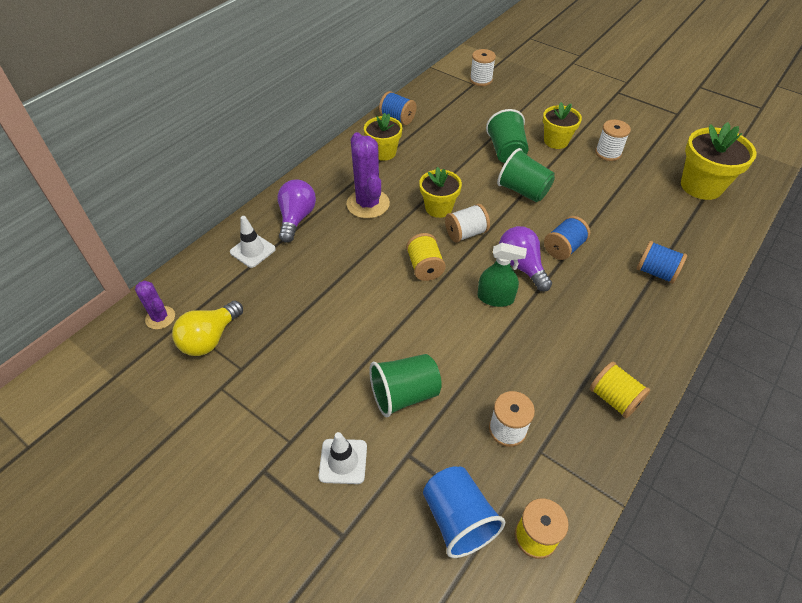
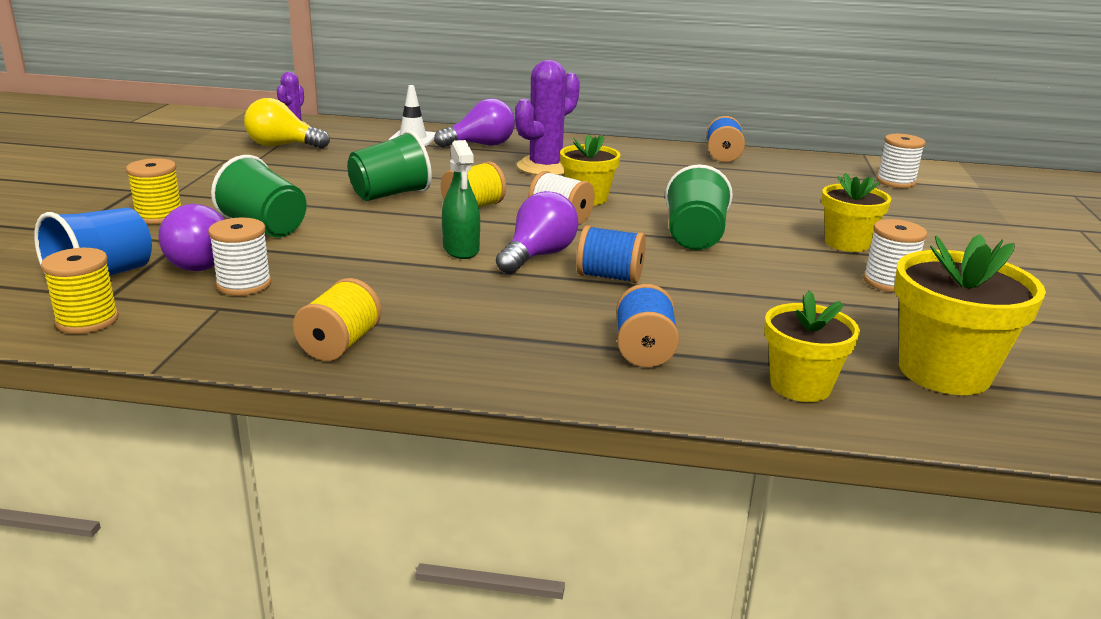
camera: 60 degrees right, 25 degrees down
white traffic cone [318,432,367,484] -> yellow spool [126,158,181,224]
yellow flower pot [364,113,402,161] -> yellow flower pot moved to [764,290,860,402]
green cup [486,109,529,163] -> green cup moved to [347,130,432,201]
none -> purple light bulb [158,204,224,271]

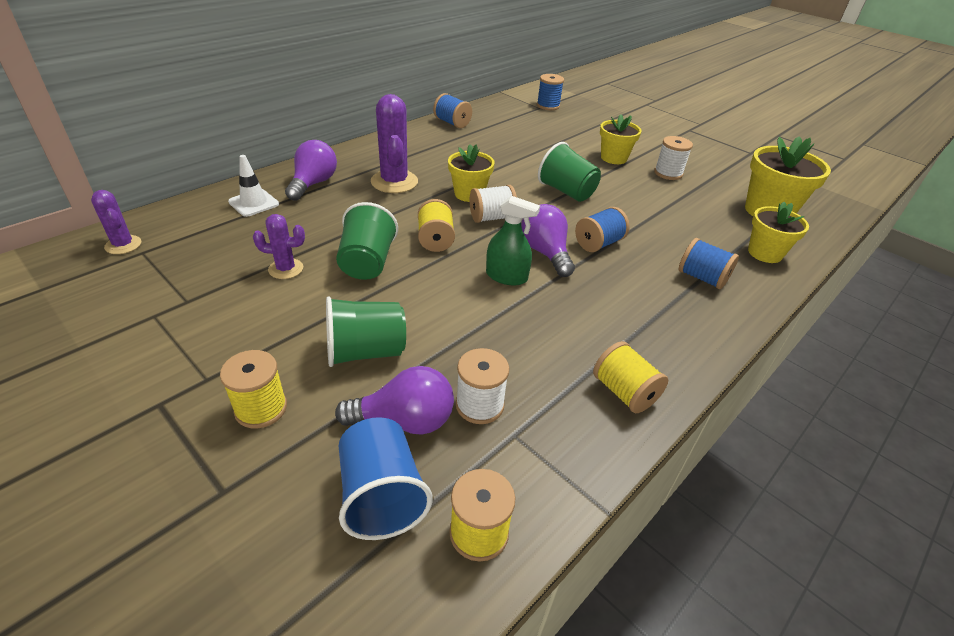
camera: 55 degrees left, 15 degrees up
yellow light bulb [244,98,330,149] -> none
white spool [877,134,925,188] -> blue spool [537,74,564,110]
none -> purple cactus [253,214,305,279]

